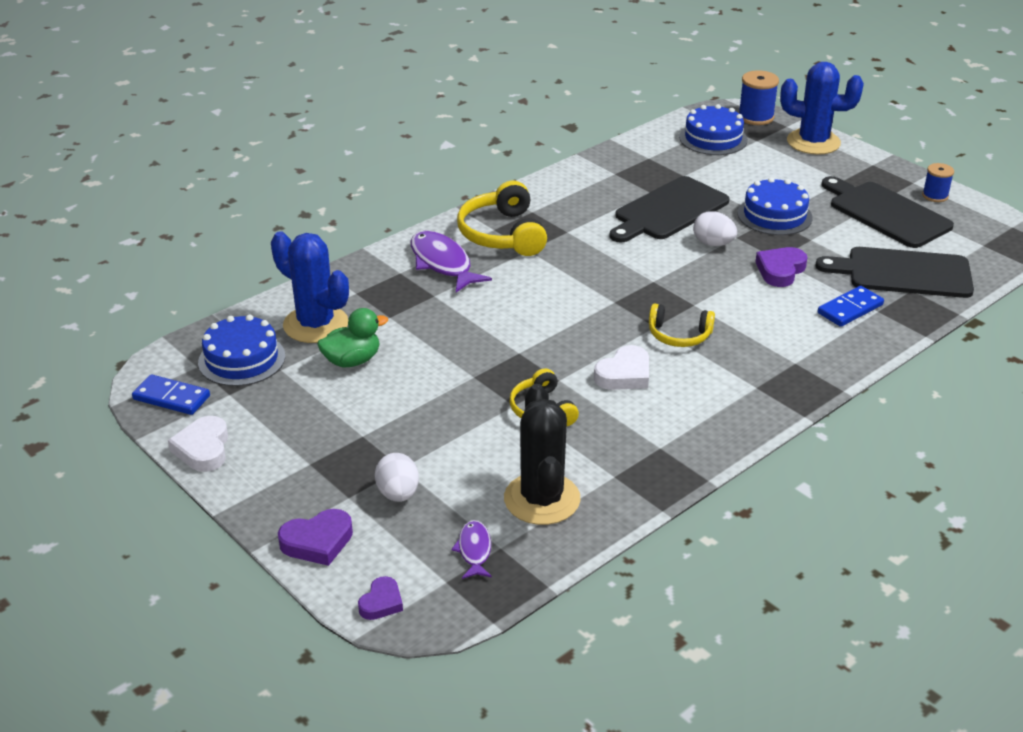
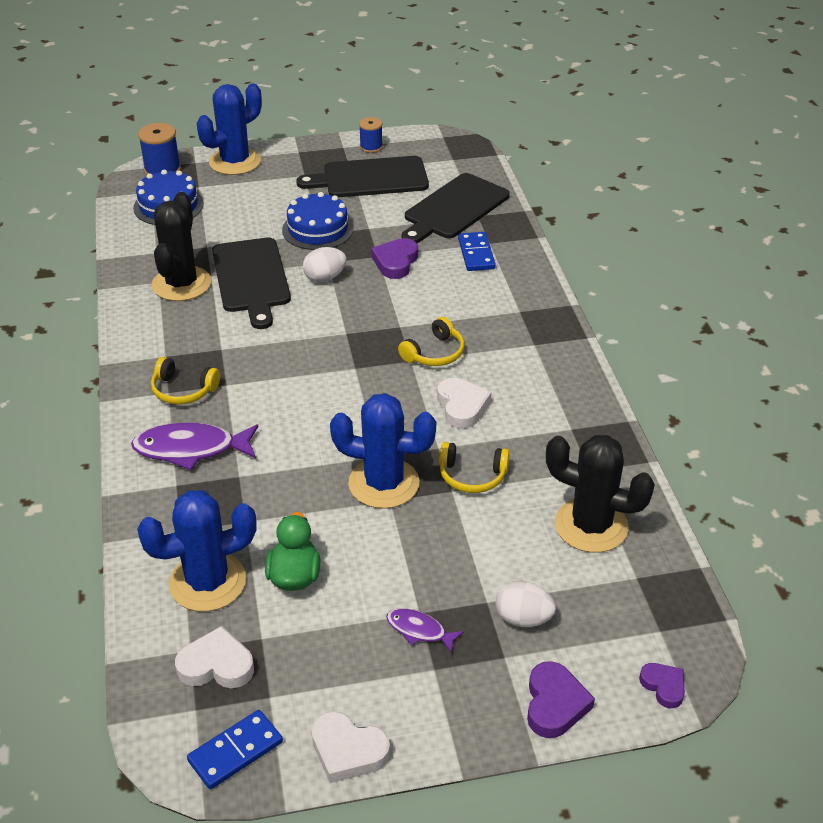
camera: 60 degrees left, 5 degrees up
blue cake [198,314,285,386] -> white heart [175,626,254,688]
purple fish [451,520,492,579] -> purple fish moved to [386,608,464,653]
yellow headphones [457,181,547,256] -> yellow headphones [151,357,220,404], size x0.61
purple heart [755,247,808,287] -> purple heart turned 45 degrees clockwise [371,238,418,279]
none -> black cactus [152,192,211,301]
none -> blue cactus [330,393,436,509]

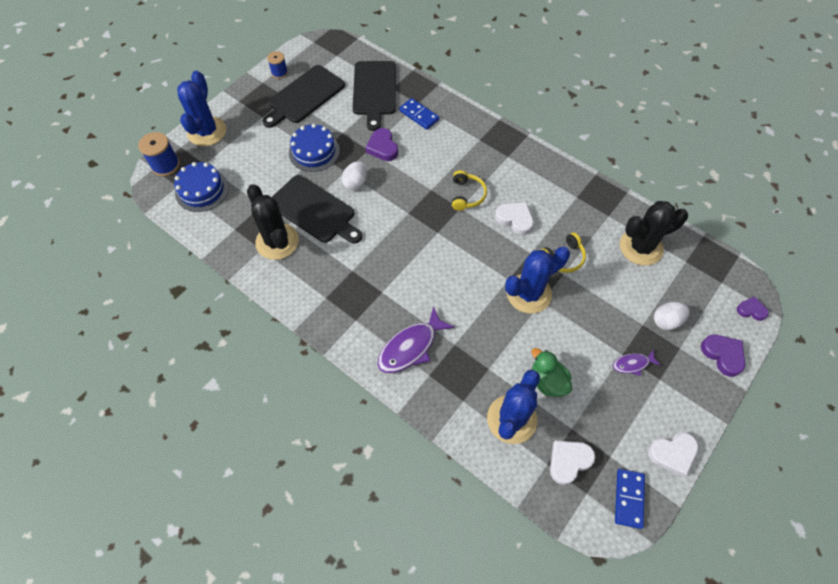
camera: 40 degrees left, 20 degrees up
yellow headphones [151,357,220,404] -> none

